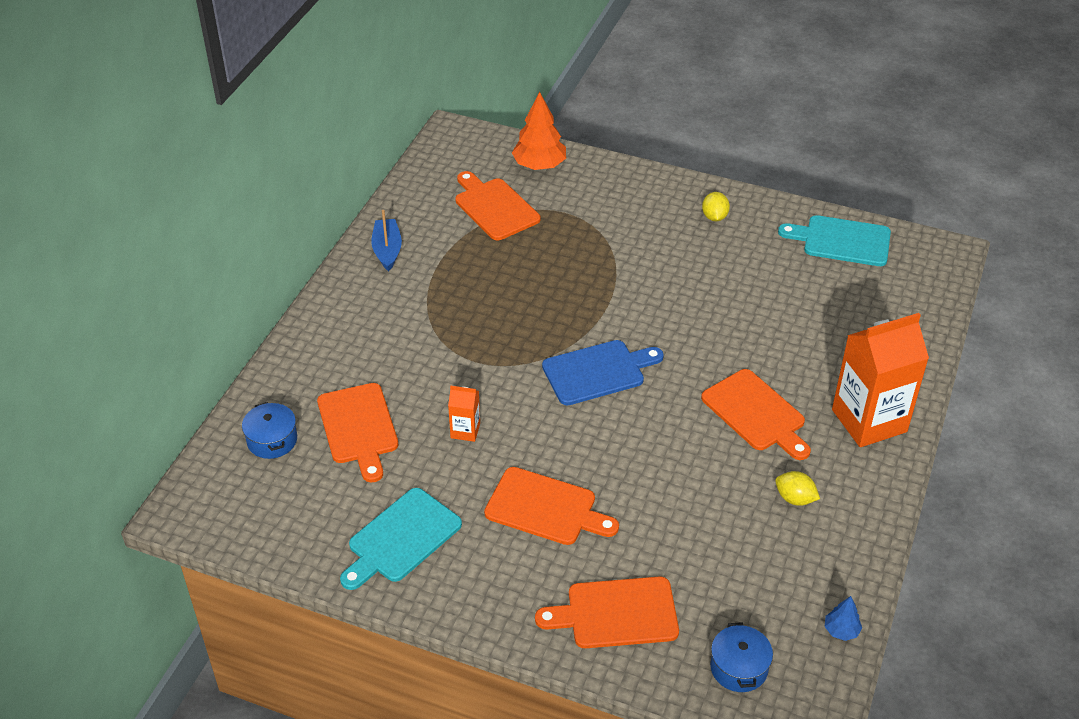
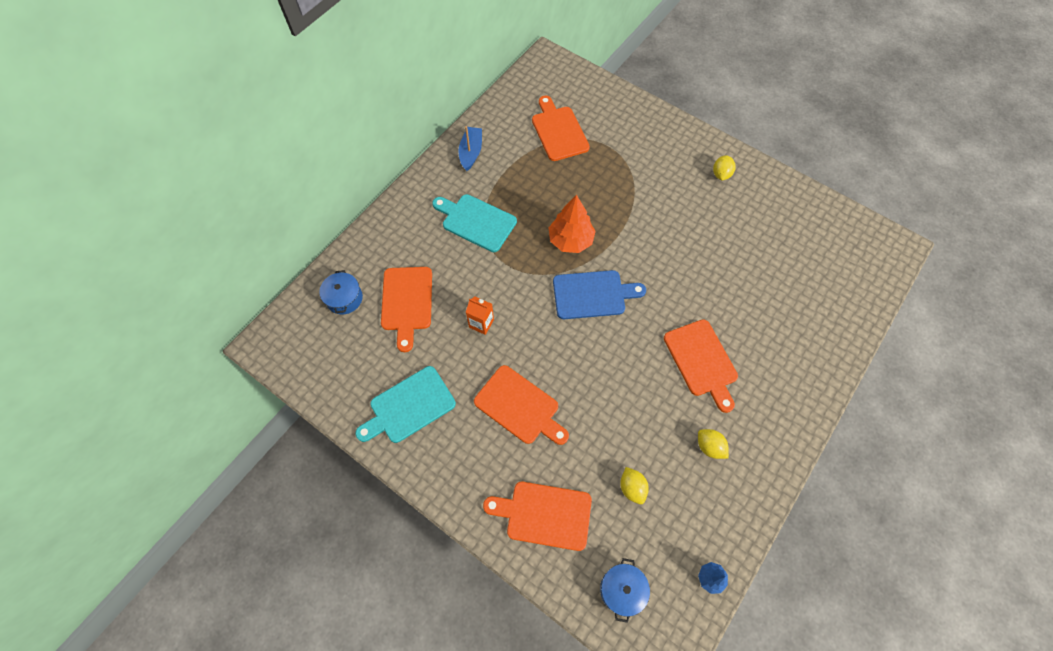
camera: 15 degrees right, 20 degrees up
orange tree [512,92,566,170] -> orange tree moved to [549,195,596,253]
turquoise cutting board [778,215,891,266] -> turquoise cutting board moved to [432,194,517,252]
orange carton [832,313,929,447] -> none
none -> yellow lemon [620,467,649,504]

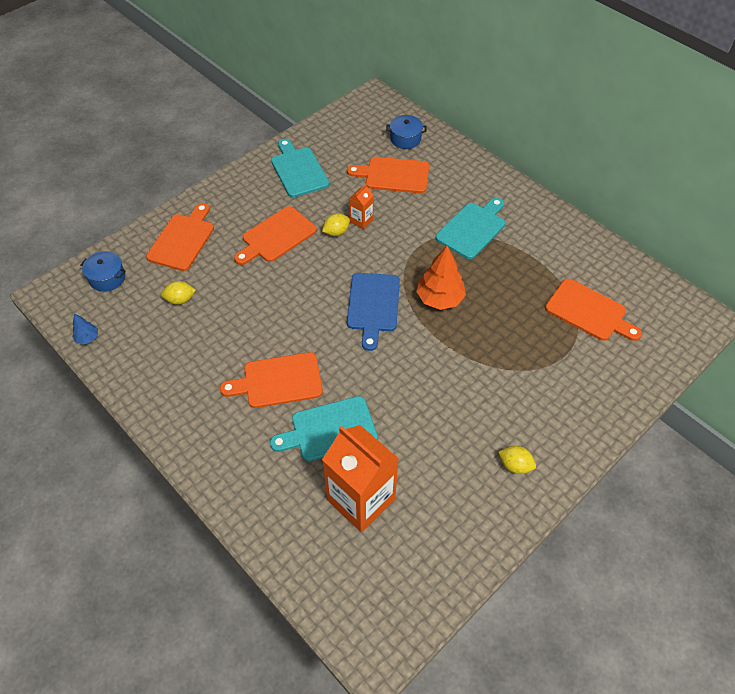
camera: 100 degrees right, 10 degrees down
blue boat [458,126,482,171] -> none
orange cutting board [532,96,590,161] -> orange cutting board turned 45 degrees clockwise [545,279,642,341]
yellow lemon [698,429,729,459] -> yellow lemon moved to [322,213,350,236]
none -> turquoise cutting board [270,396,378,461]
none -> orange carton [322,425,399,532]

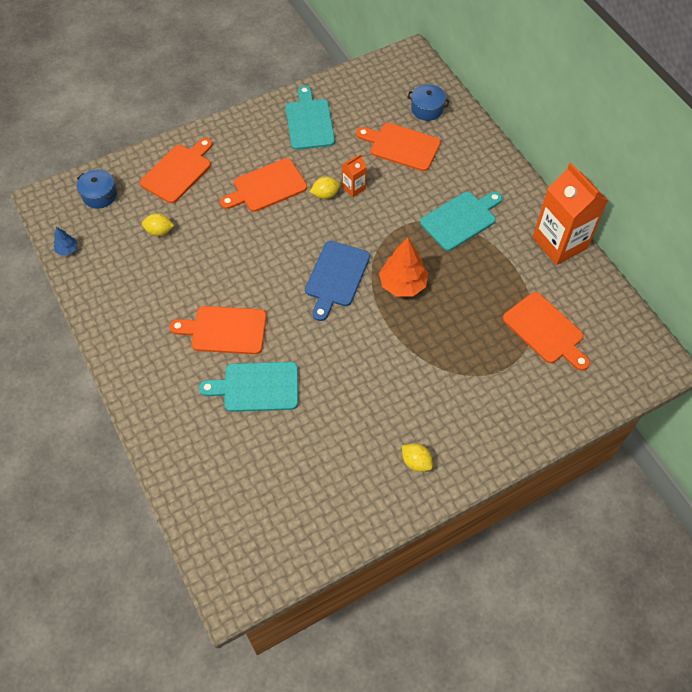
camera: 15 degrees right, 5 degrees up
orange carton [322,425,399,532] -> orange carton moved to [532,163,608,265]

